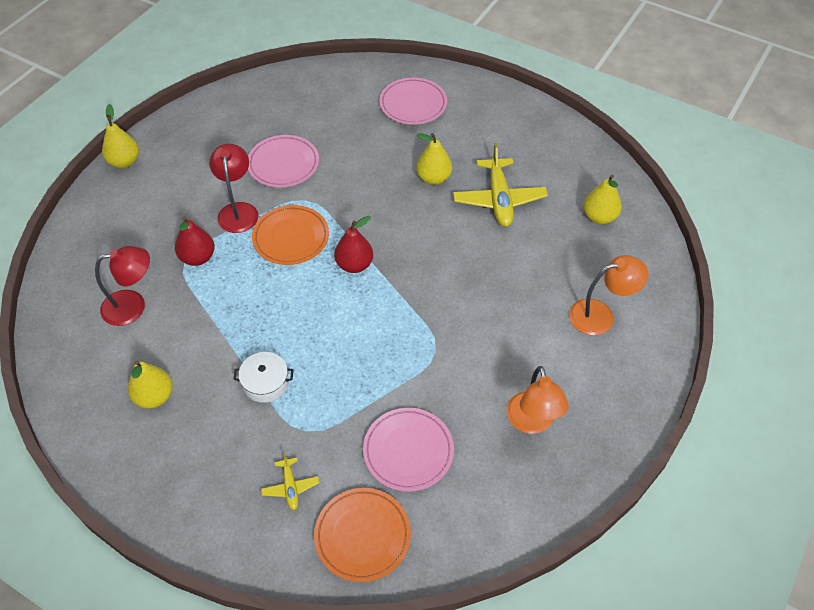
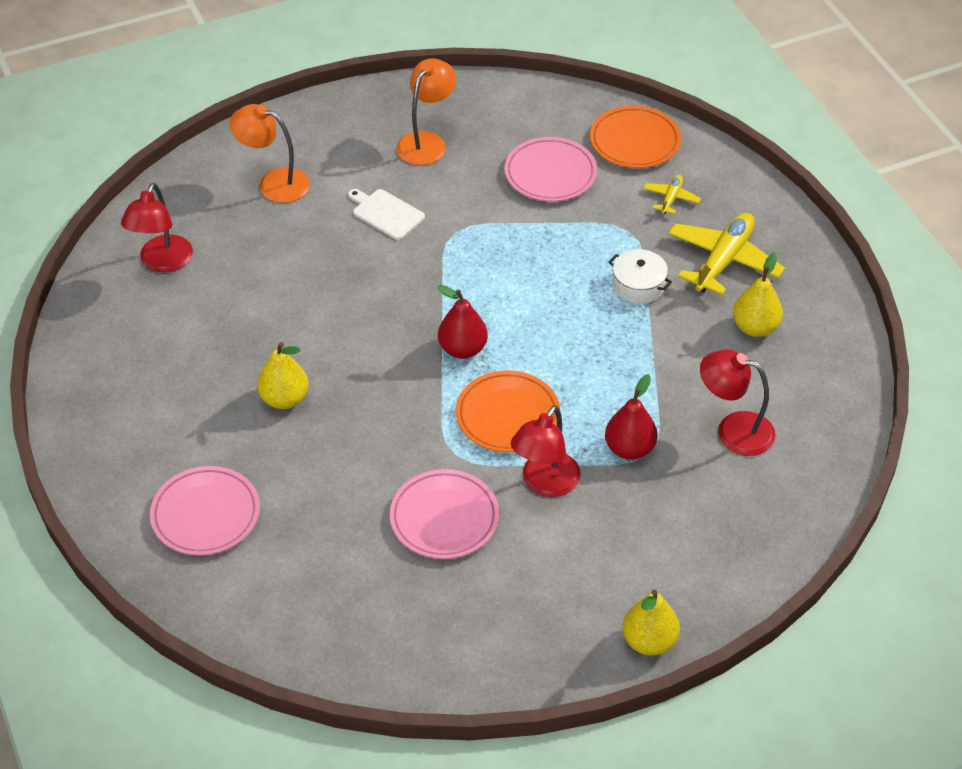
camera: 145 degrees left, 5 degrees down
yellow plane [453,143,548,227] -> yellow plane moved to [668,213,785,295]
yellow pear [583,175,622,224] -> red lamp [121,183,193,272]
none -> white cutting board [348,189,425,240]

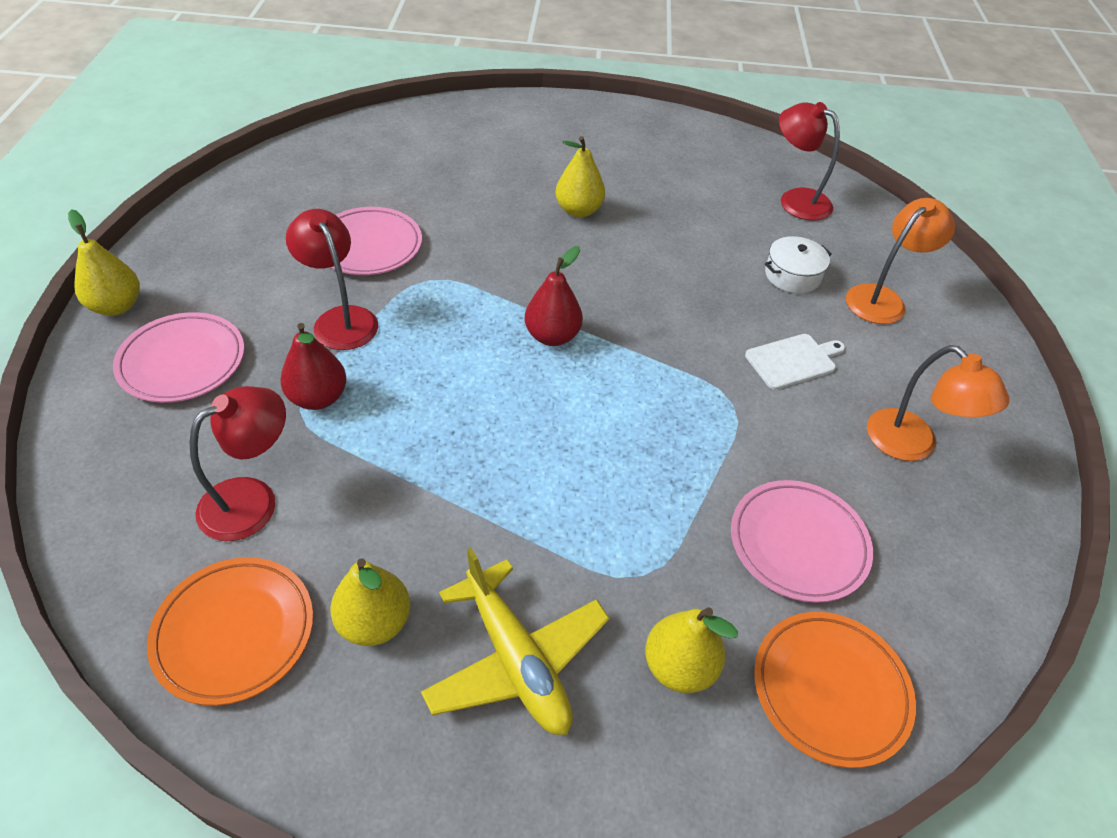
camera: 115 degrees right, 0 degrees up
pink plate [150,466,260,556] -> pink plate moved to [113,312,244,403]
orange plate [456,371,560,452] -> orange plate moved to [147,557,313,706]
white pot [609,249,672,304] -> white pot moved to [765,236,832,294]
yellow plane [643,175,701,214] -> yellow pear [645,607,738,693]

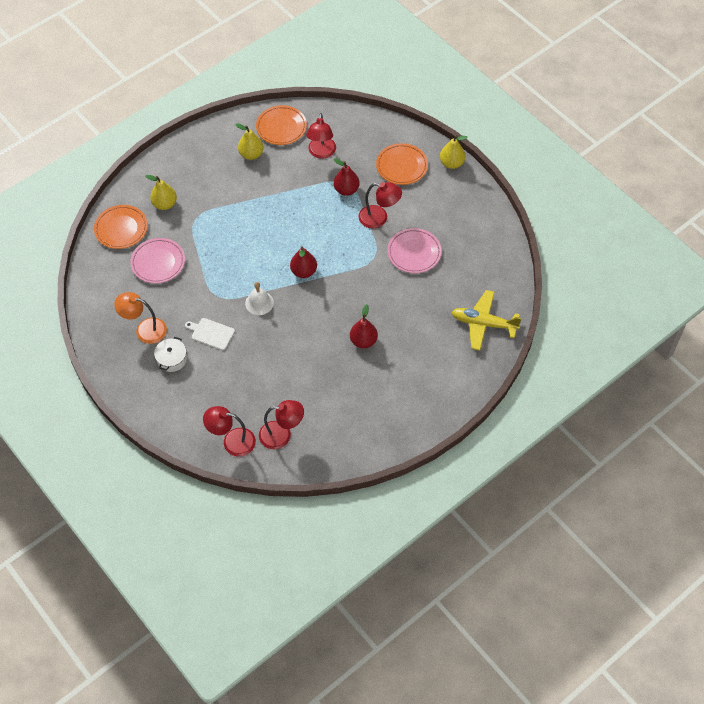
camera: 140 degrees right, 10 degrees up
pink plate [113,312,244,403] -> orange plate [376,143,428,185]
yellow plane [421,548,610,735] -> yellow plane moved to [451,290,522,351]
yellow pear [555,136,605,218] -> red pear [350,304,378,348]
white cutting board [745,334,845,390] -> white cutting board turned 90 degrees clockwise [185,318,235,350]
white pot [765,236,832,294] -> white pot moved to [154,337,187,372]
orange lamp [846,198,955,324] -> none
none -> red lamp [203,406,256,456]
none -> white bell [245,282,274,315]

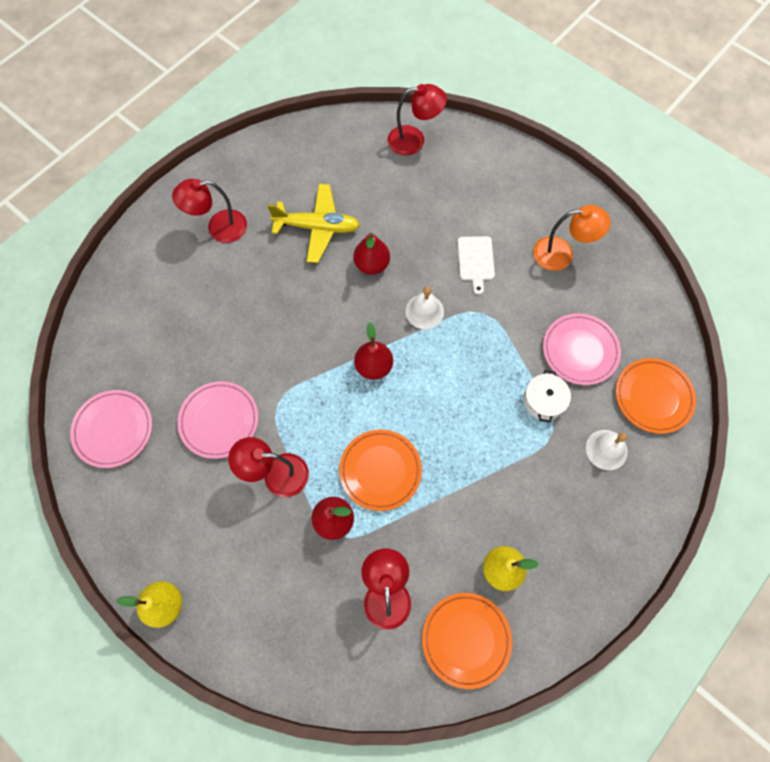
camera: 170 degrees right, 10 degrees up
yellow pear [146,175,177,210] -> white bell [586,430,628,470]
white pot [154,337,187,372] -> white pot moved to [523,370,571,423]
white cutting board [185,318,235,350] -> white cutting board turned 75 degrees clockwise [458,236,495,295]
red lamp [259,400,304,449] -> red lamp moved to [172,179,247,243]
red pear [350,304,378,348] -> red pear moved to [353,233,390,275]
orange plate [376,143,428,185] -> orange plate moved to [339,429,422,511]
yellow plane [451,290,522,351] -> yellow plane moved to [267,184,360,263]
none -> pink plate [70,390,152,468]

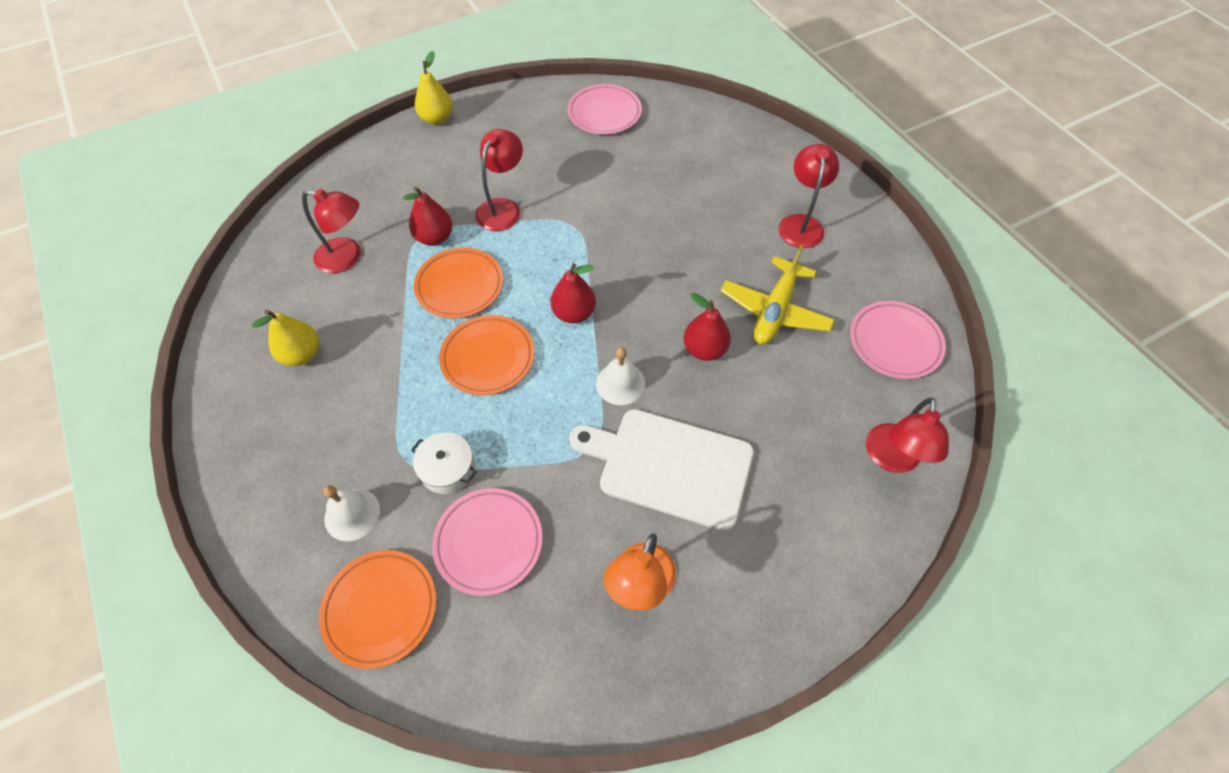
camera: 110 degrees right, 10 degrees down
pink plate [177,381,258,459] -> pink plate moved to [850,301,946,379]
orange plate [422,593,512,689] -> orange plate moved to [439,315,534,395]
white cutting board [458,236,495,295] -> white cutting board [569,409,754,531], size x2.01

